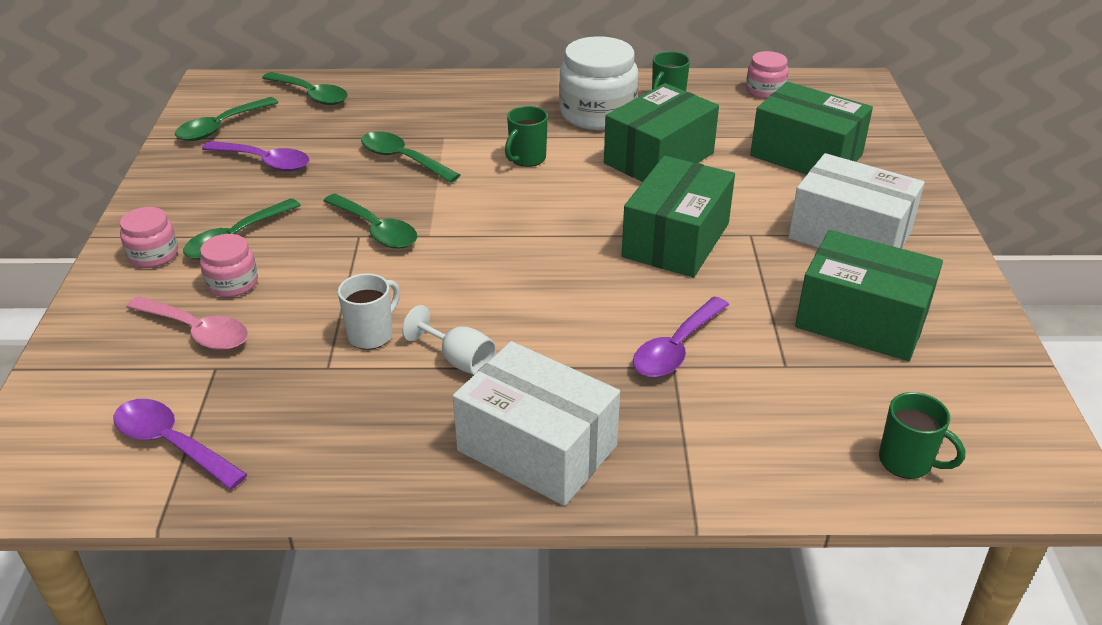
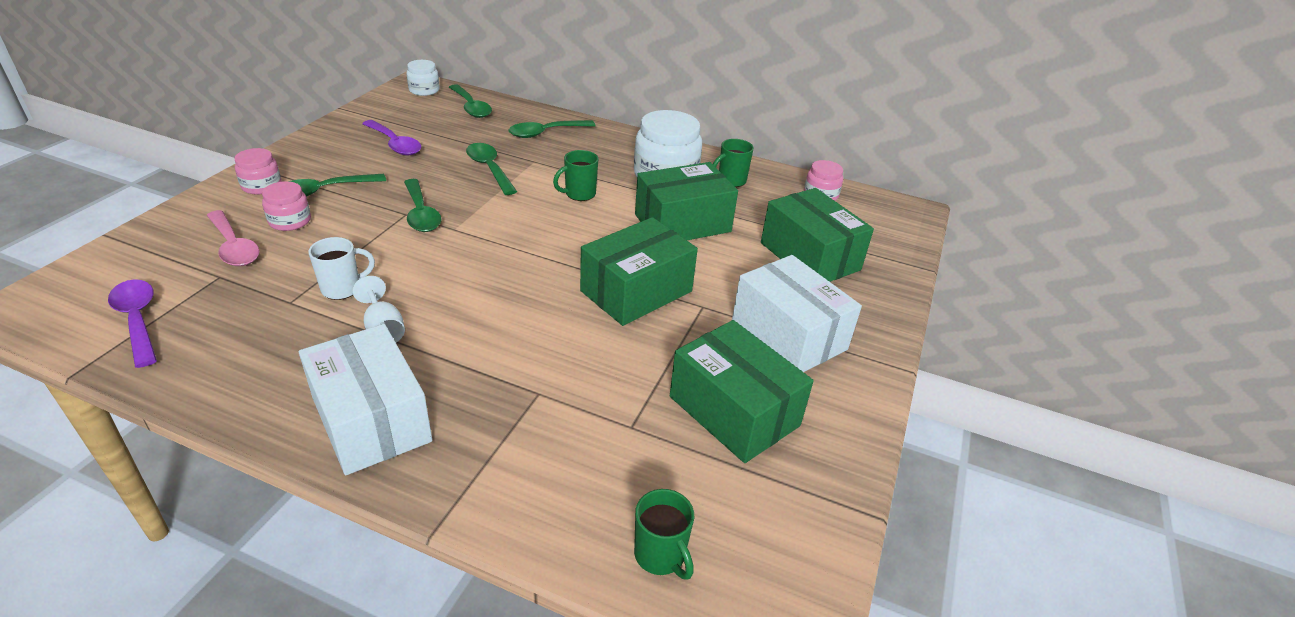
camera: 20 degrees right, 0 degrees up
green spoon [175,97,279,141] -> green spoon moved to [509,120,596,138]
purple spoon [633,297,729,377] -> none
none -> white jar [406,60,440,96]

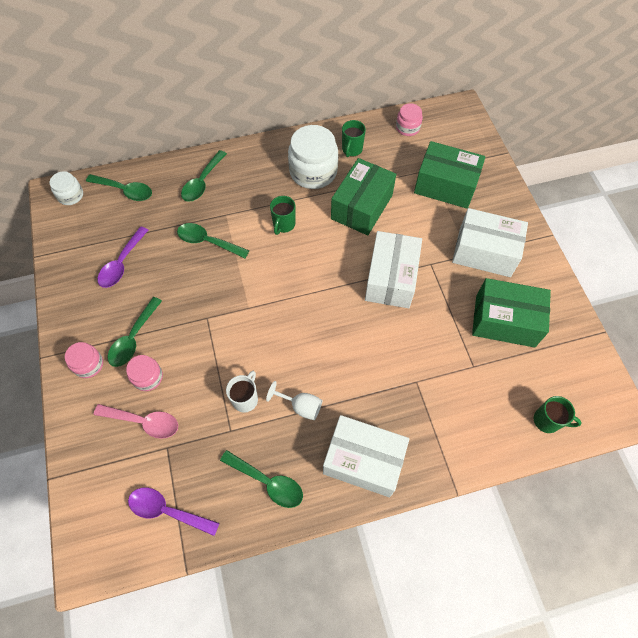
camera: 35 degrees left, 25 degrees up
purple spoon [362,120,421,155] -> purple spoon turned 105 degrees clockwise [97,226,148,288]
green spoon [404,179,441,232] -> green spoon moved to [220,450,303,508]
green box [580,217,698,326] -> white box [365,231,422,308]

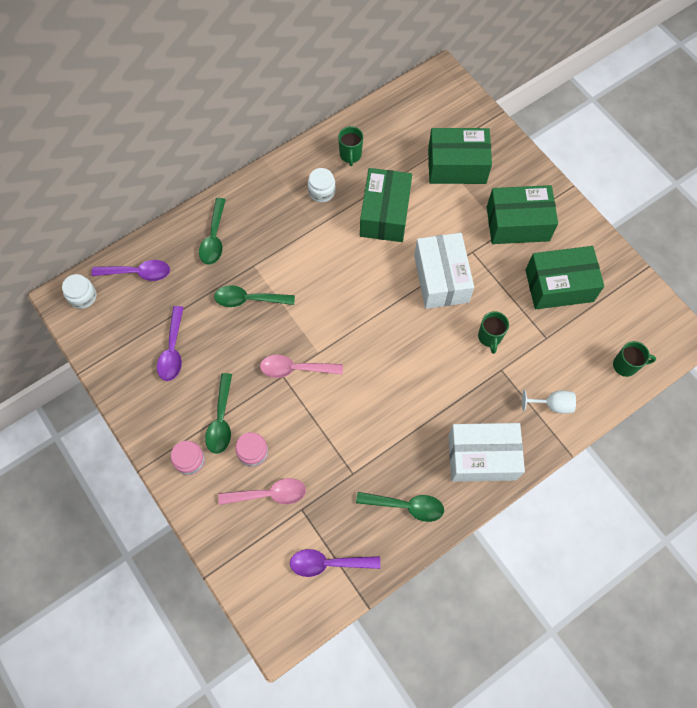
camera: 20 degrees left, 5 degrees up
green spoon [86,174,152,201] -> purple spoon [91,260,170,281]
white mug [226,371,258,413] -> none
white goblet [266,381,322,420] -> white goblet moved to [522,390,576,414]
green mug [270,196,295,235] -> green mug moved to [478,311,509,354]
white jar [288,125,338,189] -> white jar [308,168,336,202], size x0.53
pink jar [396,103,423,136] -> none
white box [452,208,528,277] -> green box [487,185,558,244]
none -> pink spoon [260,355,343,378]

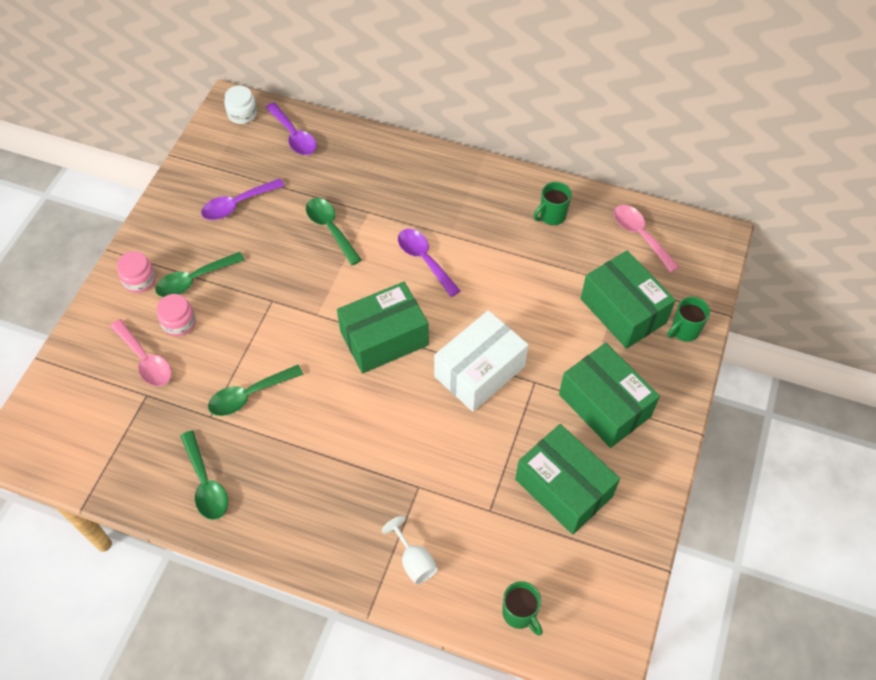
camera: 55 degrees right, 10 degrees down
green spoon [199,198,226,265] -> green spoon moved to [208,365,304,416]
pink spoon [260,355,343,378] -> pink spoon moved to [614,205,679,273]
purple spoon [290,549,380,577] -> purple spoon moved to [398,229,460,297]
white jar [308,168,336,202] -> none
green box [360,168,412,242] -> green box moved to [337,282,429,373]
white box [448,423,525,482] -> none
green mug [478,311,509,354] -> green mug moved to [667,297,710,342]

